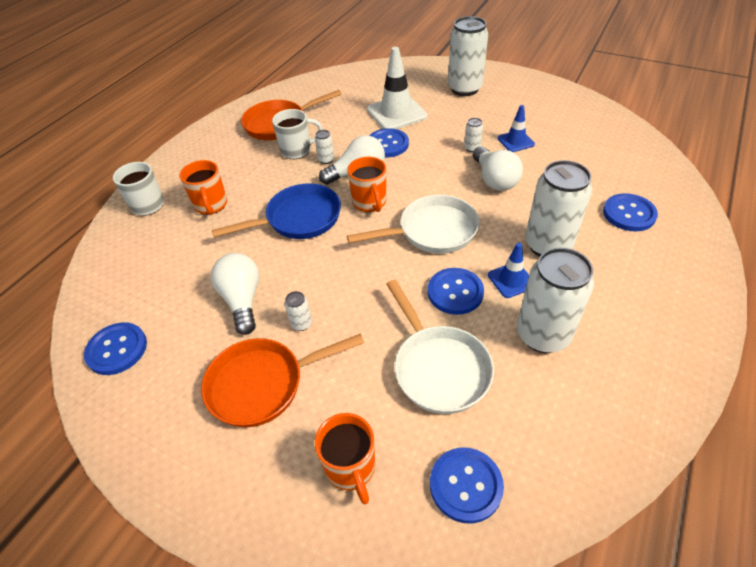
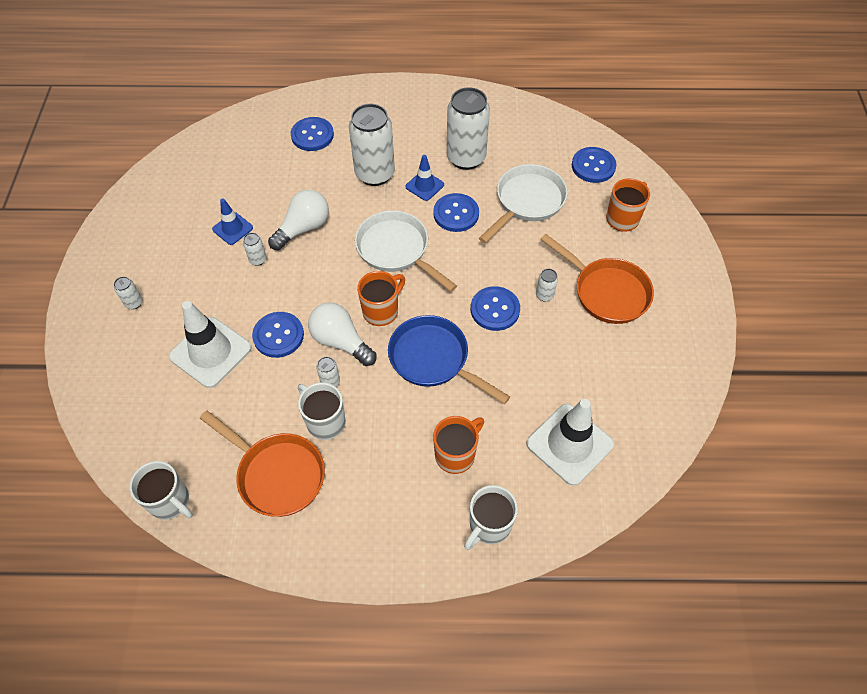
camera: 120 degrees left, 10 degrees up
blue button [84,322,147,375] -> blue button moved to [471,286,520,331]
white light bulb [211,253,259,335] -> none
white can [448,16,488,96] -> white can [114,276,143,309], size x0.42
none -> white mug [129,461,193,520]
none -> white traffic cone [526,399,614,486]

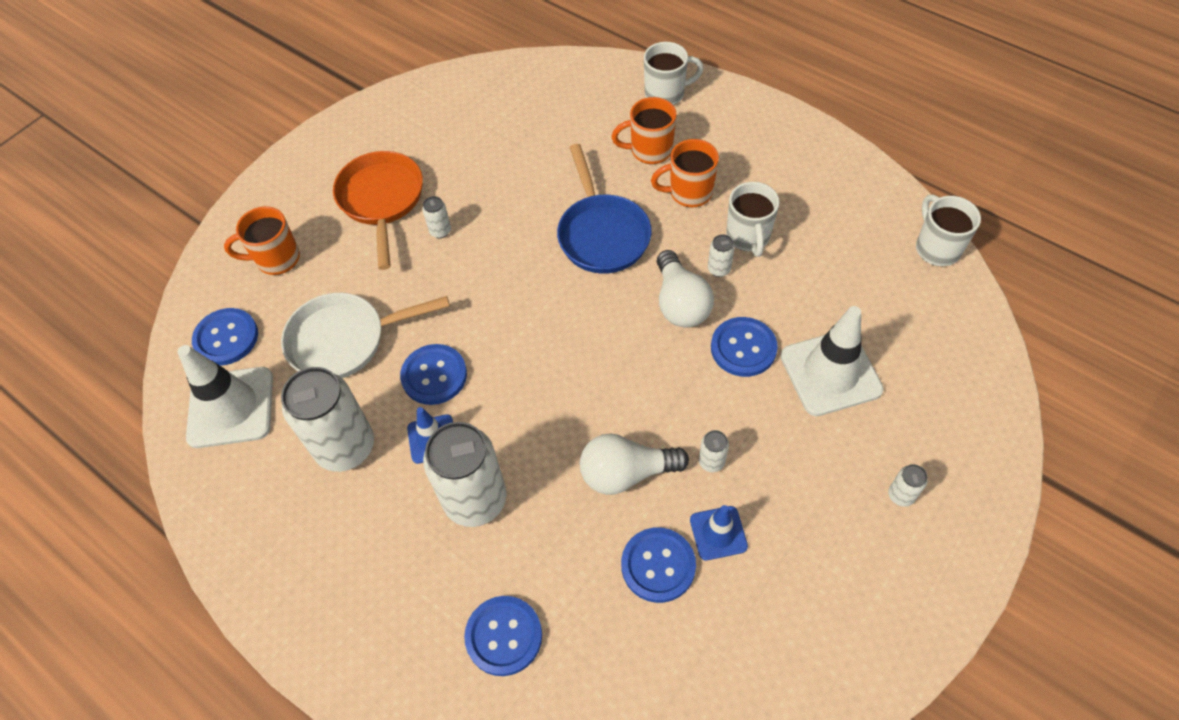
camera: 140 degrees left, 0 degrees up
orange pan [200,411,325,517] -> none
white pan [355,210,457,292] -> none
orange mug [357,271,405,326] -> orange mug moved to [651,139,719,207]
blue button [471,286,520,331] -> blue button moved to [621,527,696,603]
white traffic cone [526,399,614,486] -> white traffic cone moved to [178,345,273,448]

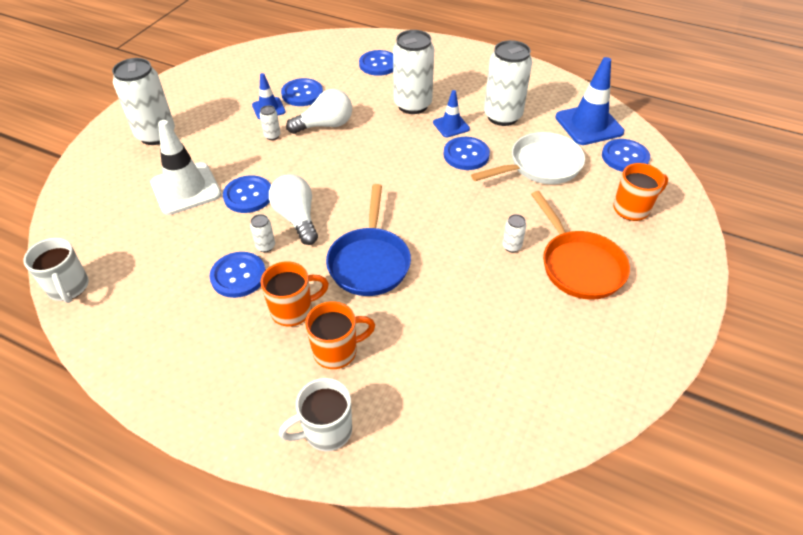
camera: 165 degrees right, 10 degrees down
white traffic cone [178,345,273,448] -> blue traffic cone [555,57,624,145]
blue pan [557,144,652,274] -> blue pan turned 150 degrees counterclockwise [326,184,411,296]
white mug [726,182,780,257] -> blue button [210,252,266,298]
white can [888,464,928,507] -> white can [112,58,175,145], size x2.41

